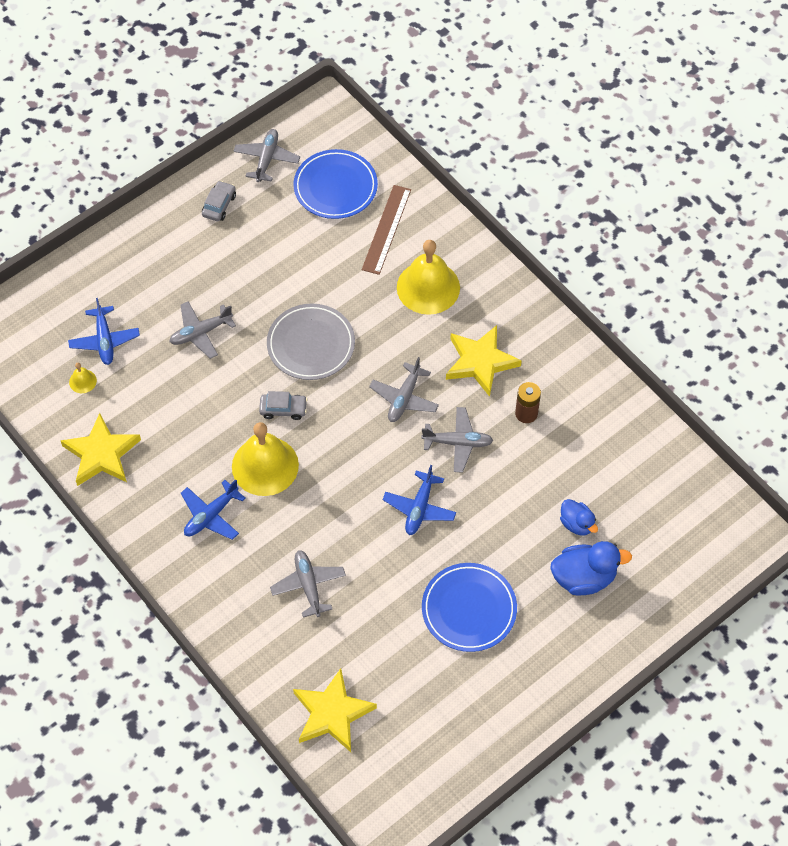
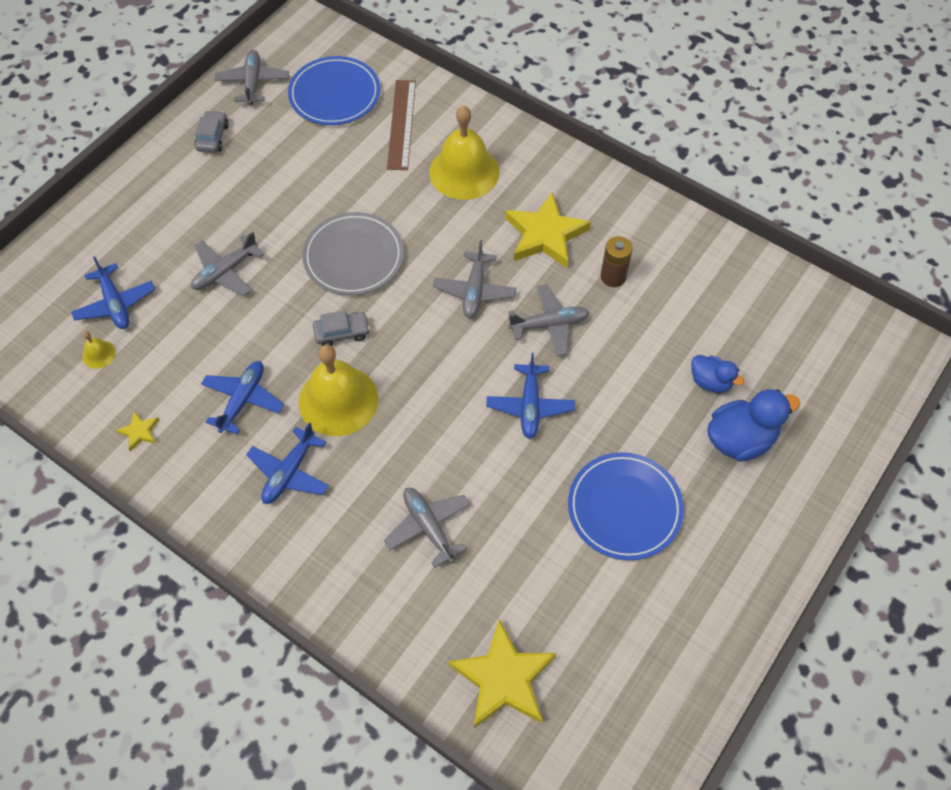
camera: 15 degrees left, 0 degrees up
yellow star [60,413,141,486] -> yellow star [116,412,159,452], size x0.44
none -> blue plane [201,361,284,435]

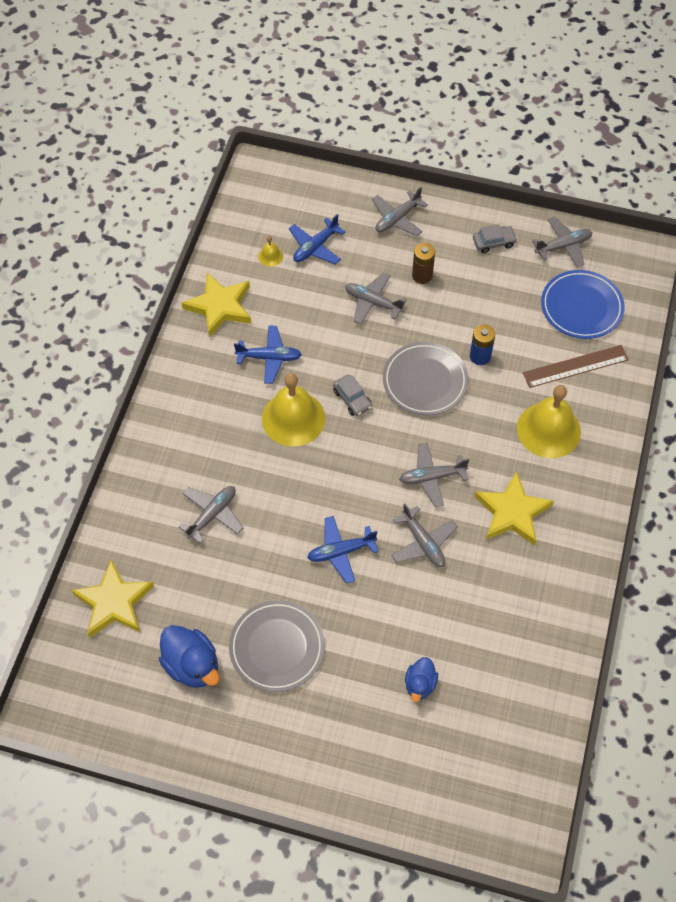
camera: 70 degrees right, 0 degrees up
yellow star [116,412,159,452] -> yellow star [181,273,251,337], size x2.25
blue plane [246,422,329,504] -> none
blue plate [568,452,684,560] -> grey plate [229,600,325,692]
brown battery [601,236,633,287] -> brown battery moved to [412,243,435,284]
blue duck [707,389,800,462] -> blue duck moved to [159,625,219,688]
none -> grey plane [372,187,428,236]
none -> blue battery [470,325,495,365]

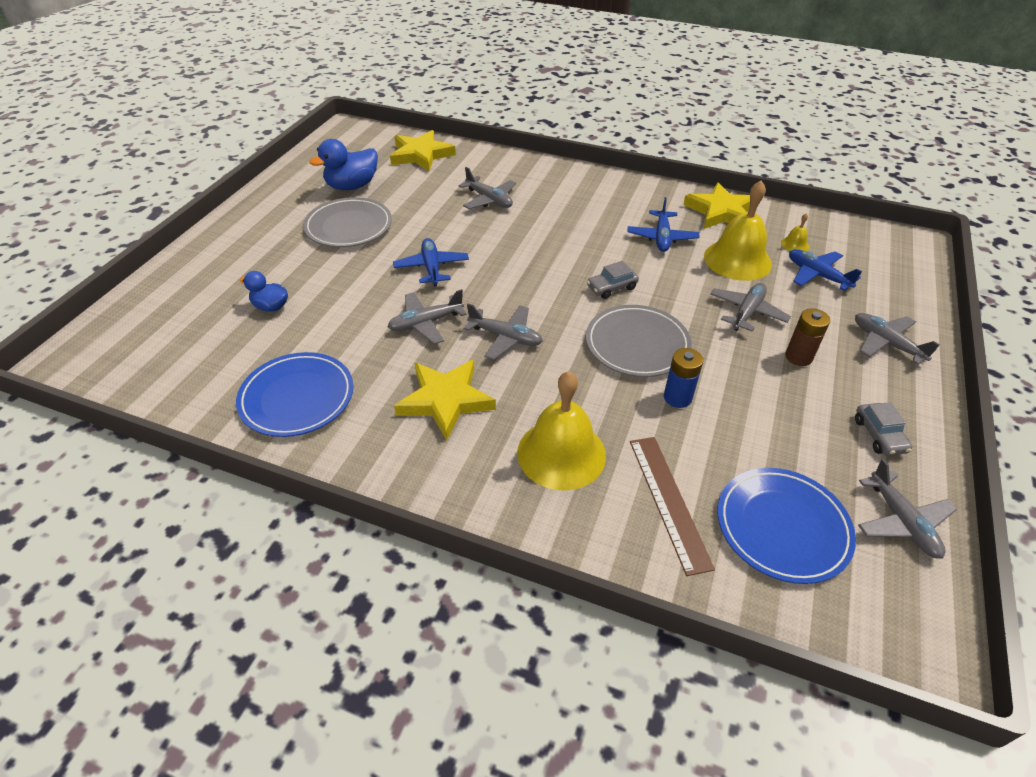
camera: 95 degrees right, 15 degrees down
yellow bell [262,373,325,447] -> yellow bell moved to [704,181,772,281]
grey plane [399,443,469,507] -> grey plane turned 120 degrees clockwise [464,304,543,360]
none -> blue plate [236,352,354,437]

